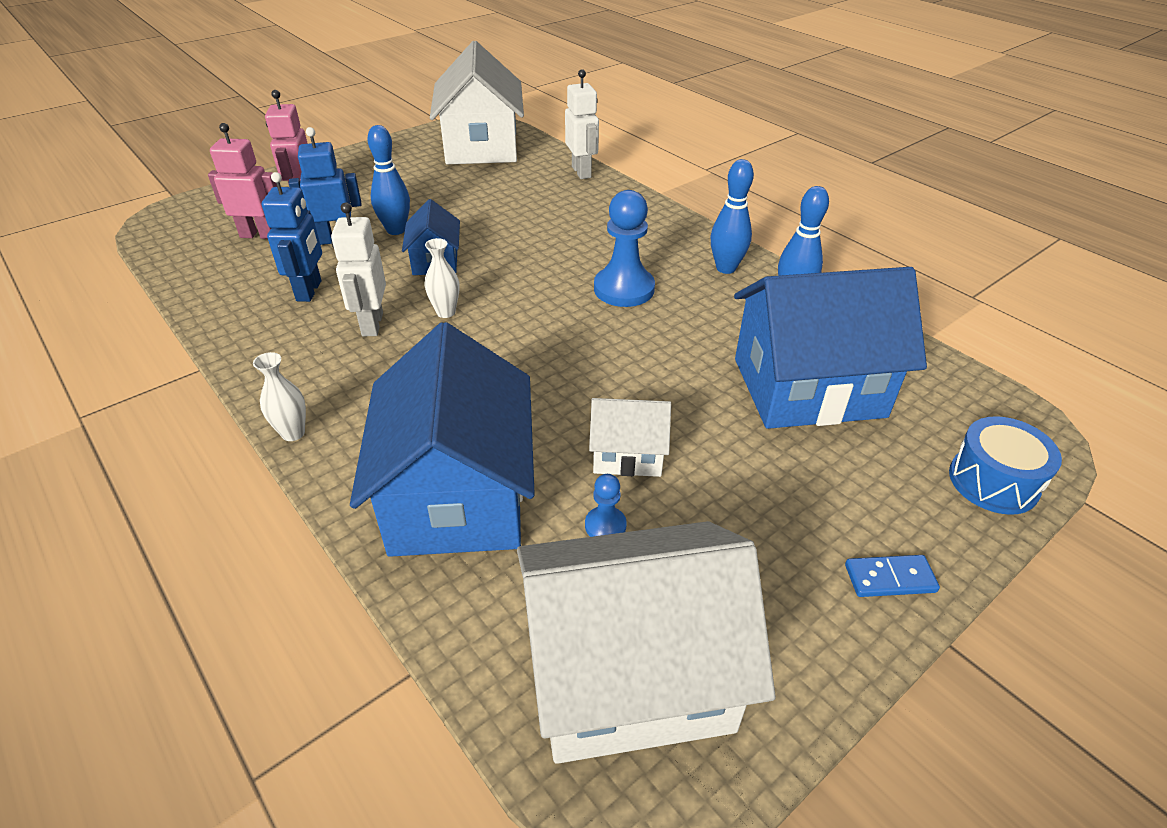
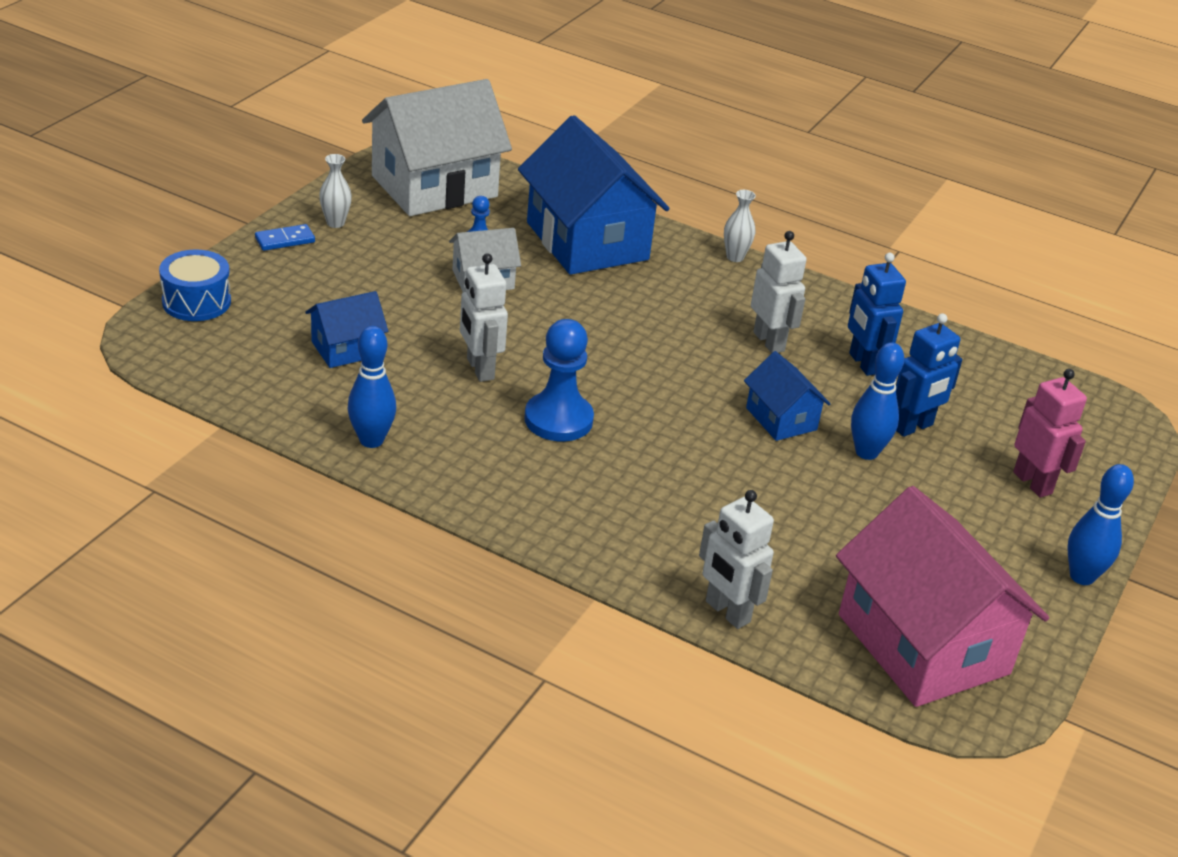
camera: 155 degrees right, 5 degrees down
pink robot [208,123,277,239] -> none
white vase [424,238,460,318] -> white vase moved to [319,154,352,228]
white house [430,41,524,164] -> pink house [836,486,1049,707]
blue bowling pin [711,159,754,274] -> blue bowling pin moved to [1067,464,1134,585]
blue house [734,267,927,429] -> blue house [306,291,388,368], size x0.49
none -> white robot [460,253,508,382]

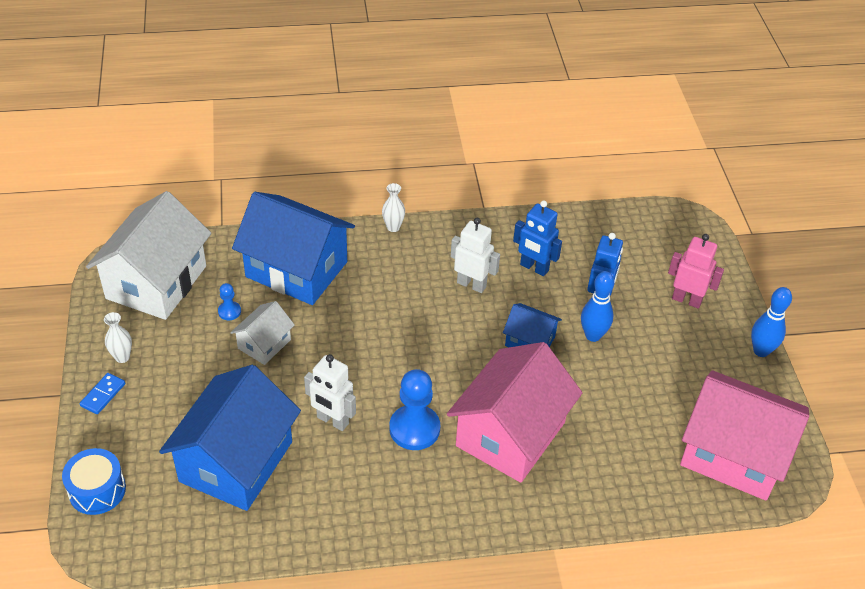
camera: 35 degrees left, 10 degrees up
blue house [306,291,388,368] -> blue house [159,365,301,511], size x2.04
blue bowling pin [347,326,396,448] -> none
white robot [699,490,774,629] -> none
none -> pink house [447,342,583,483]

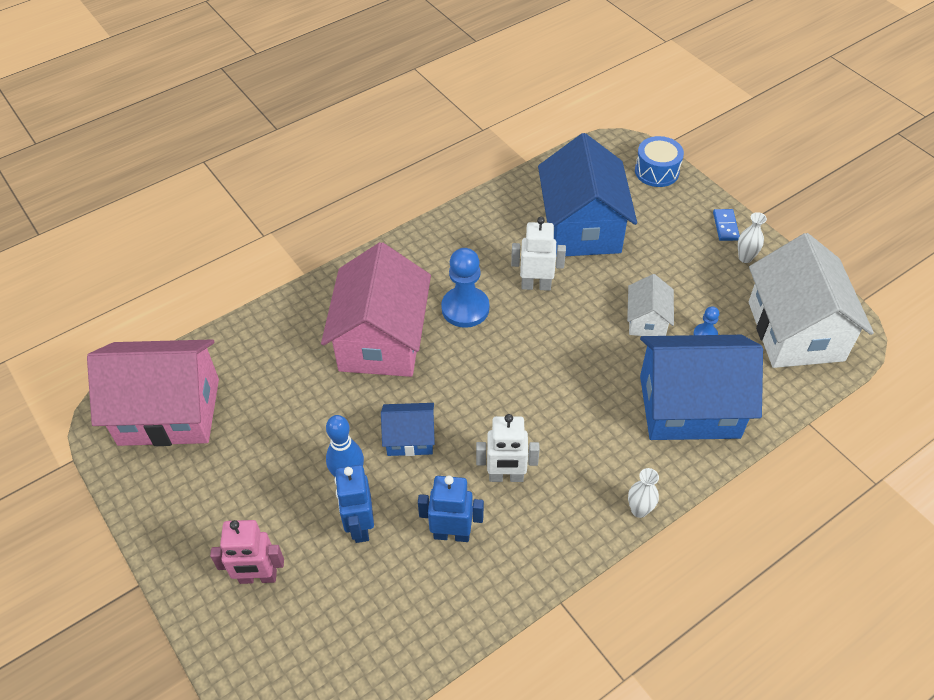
camera: 155 degrees right, 5 degrees up
blue bowling pin [751,287,792,357] -> none

